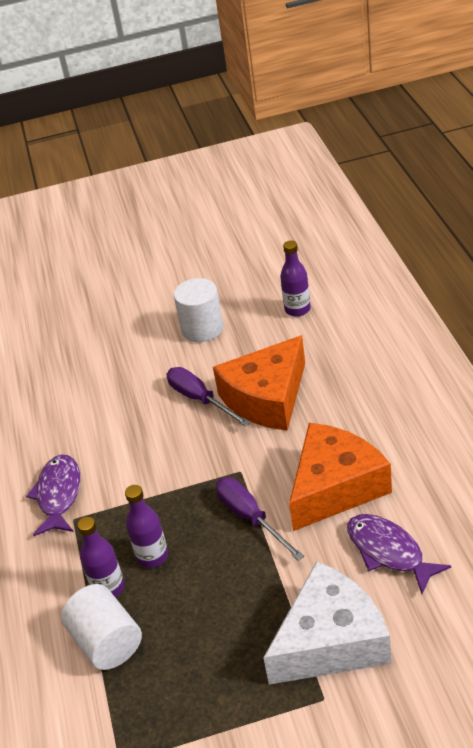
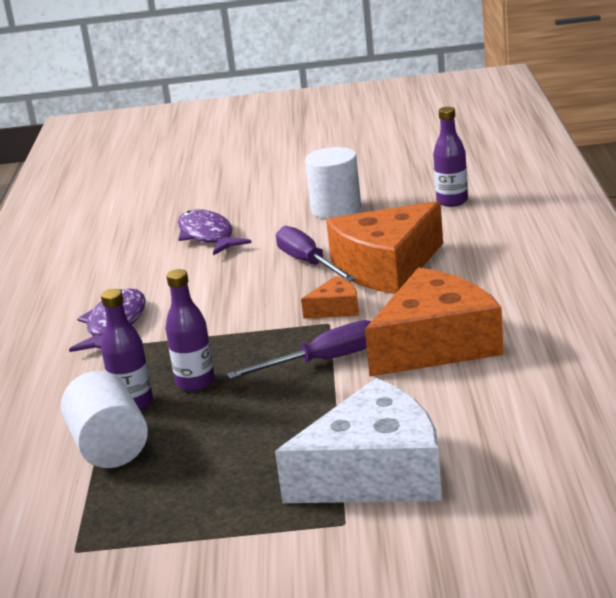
camera: 10 degrees right, 15 degrees down
purple screwdriver [216,477,304,561] -> purple screwdriver turned 90 degrees clockwise [227,320,371,379]
purple fish [347,514,451,594] -> purple fish moved to [178,209,252,255]
none -> orange cheese [301,276,359,319]

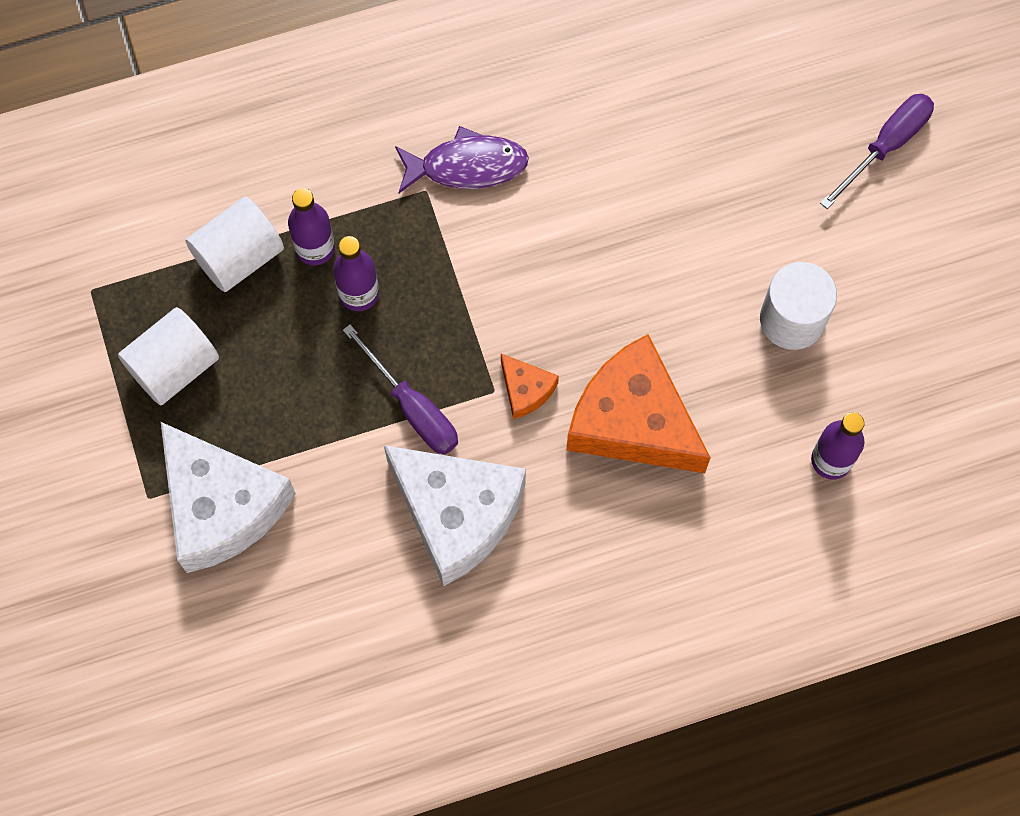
camera: 70 degrees right, 45 degrees up
purple fish [178,209,252,255] -> none
purple screwdriver [276,226,356,282] -> purple screwdriver moved to [820,94,934,209]
orange cheese [365,268,504,377] -> white cheese [384,445,526,587]
none -> white cylinder [118,307,219,405]

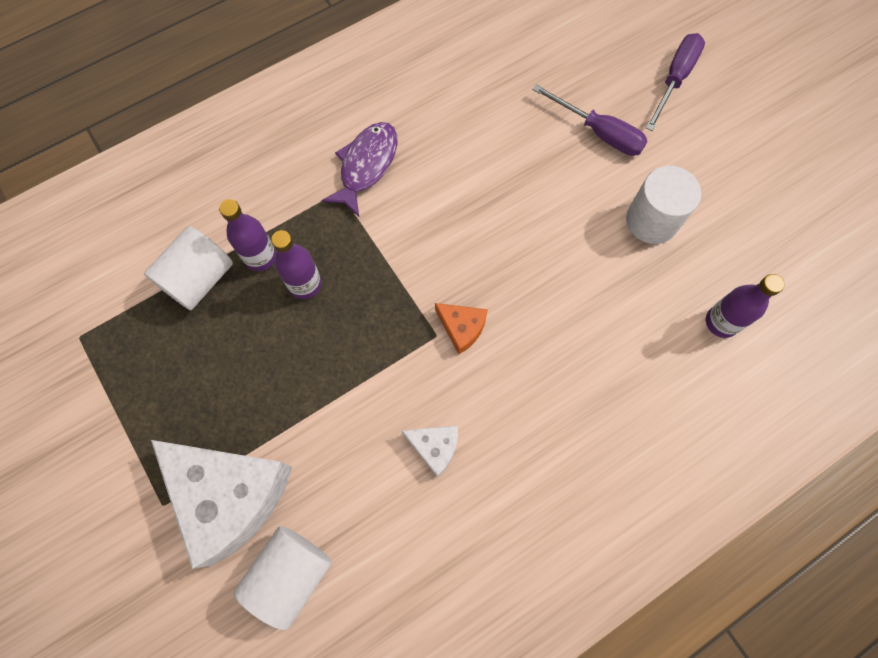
camera: 15 degrees left, 0 degrees up
white cylinder [118,307,219,405] -> white cylinder moved to [234,526,332,630]
purple screwdriver [343,324,458,454] -> purple screwdriver moved to [532,84,648,156]
white cheese [384,445,526,587] -> white cheese [402,426,458,477], size x0.45
purple fish [395,126,529,193] -> purple fish turned 45 degrees counterclockwise [321,122,398,217]
orange cheese [566,334,711,473] -> none

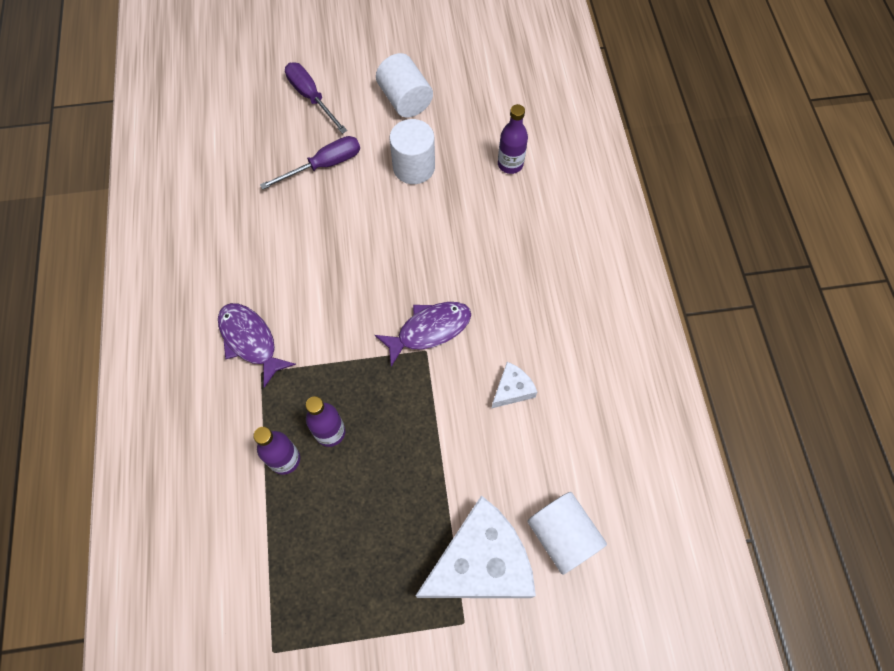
camera: 65 degrees left, 5 degrees down
white cylinder [144,226,233,310] -> white cylinder moved to [376,53,433,118]
orange cheese [435,303,488,354] -> purple fish [375,302,471,367]

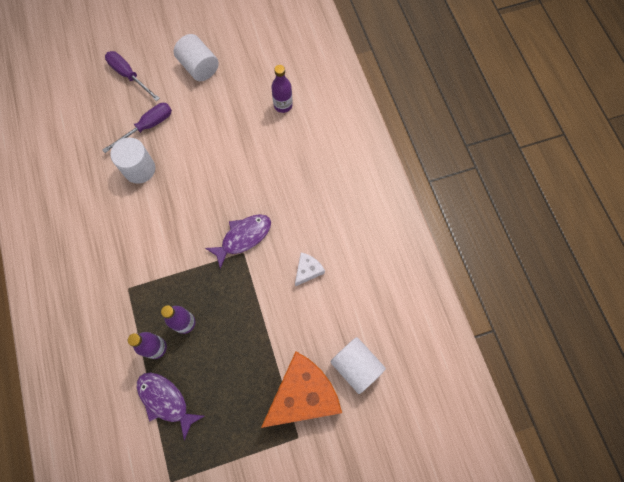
camera: 10 degrees left, 5 degrees up
purple fish [218,303,296,388] -> purple fish moved to [137,373,204,441]
white cylinder [389,119,435,184] -> white cylinder moved to [110,138,155,184]
white cheese [416,495,536,598] -> orange cheese [261,351,342,428]

